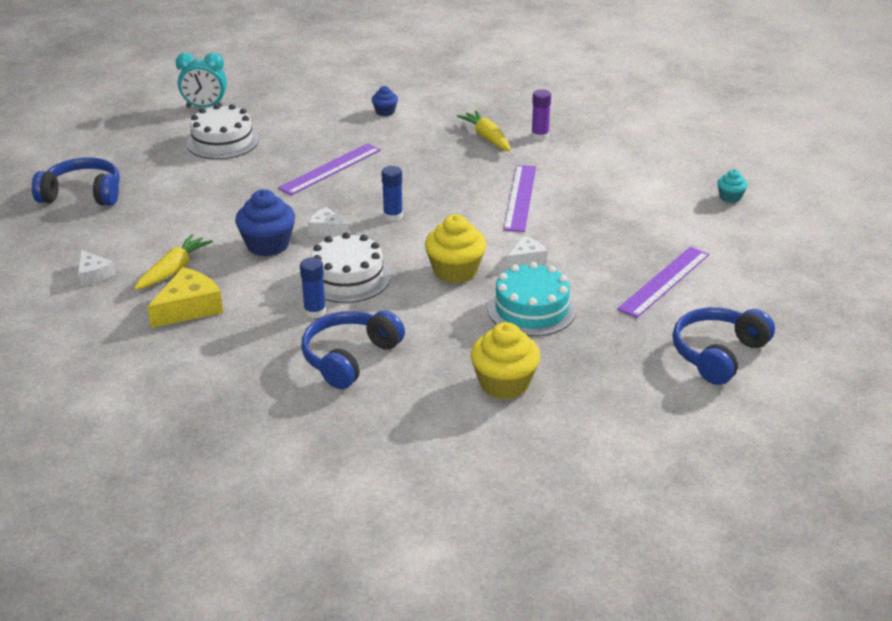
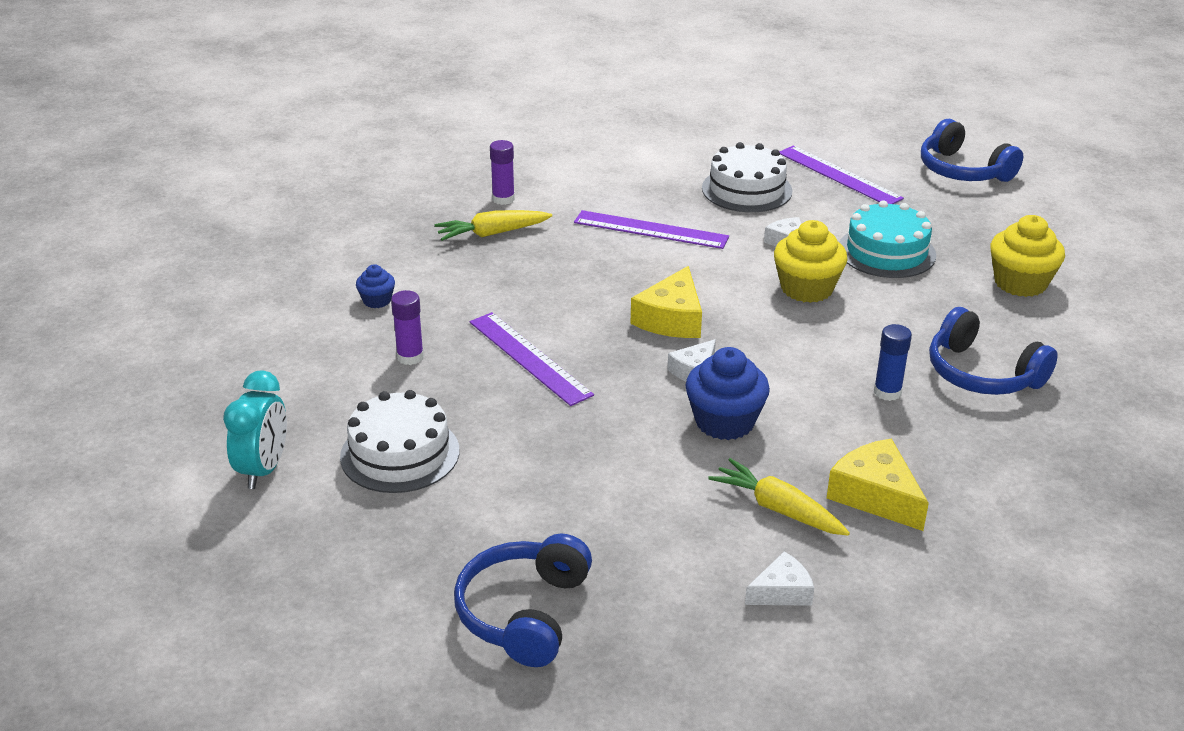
camera: 80 degrees left, 0 degrees up
white cake [311,232,391,303] -> white cake moved to [702,142,793,212]
blue glue stick [381,166,403,221] -> yellow cheese [631,266,702,338]
turquoise cupcake [717,169,747,203] -> none
none -> purple glue stick [391,290,424,365]

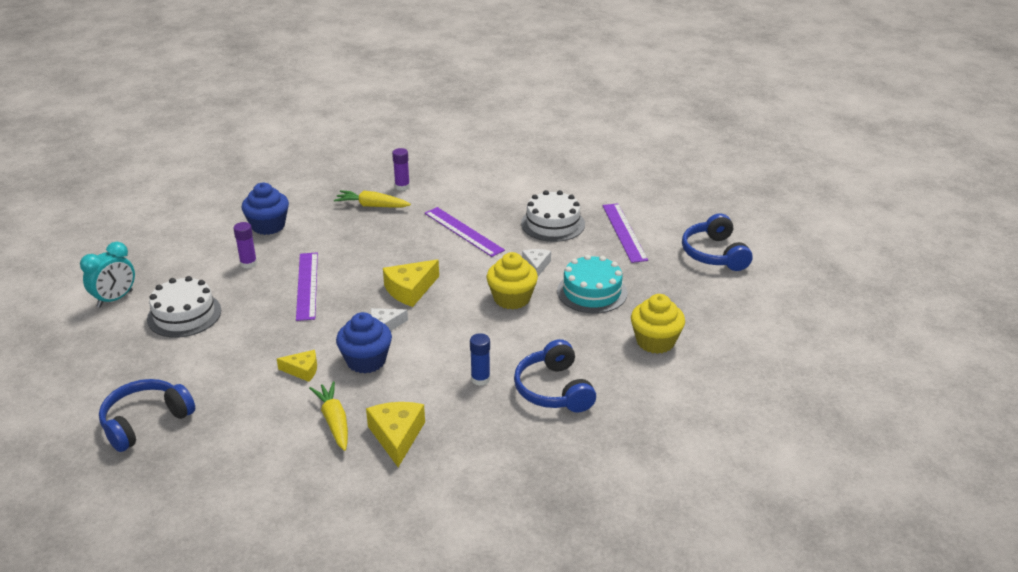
camera: 30 degrees right, 0 degrees up
blue cupcake [356,264,395,308] -> blue cupcake [242,183,289,235], size x1.89
white cheese [745,551,814,606] -> none
none -> yellow cheese [277,350,317,382]

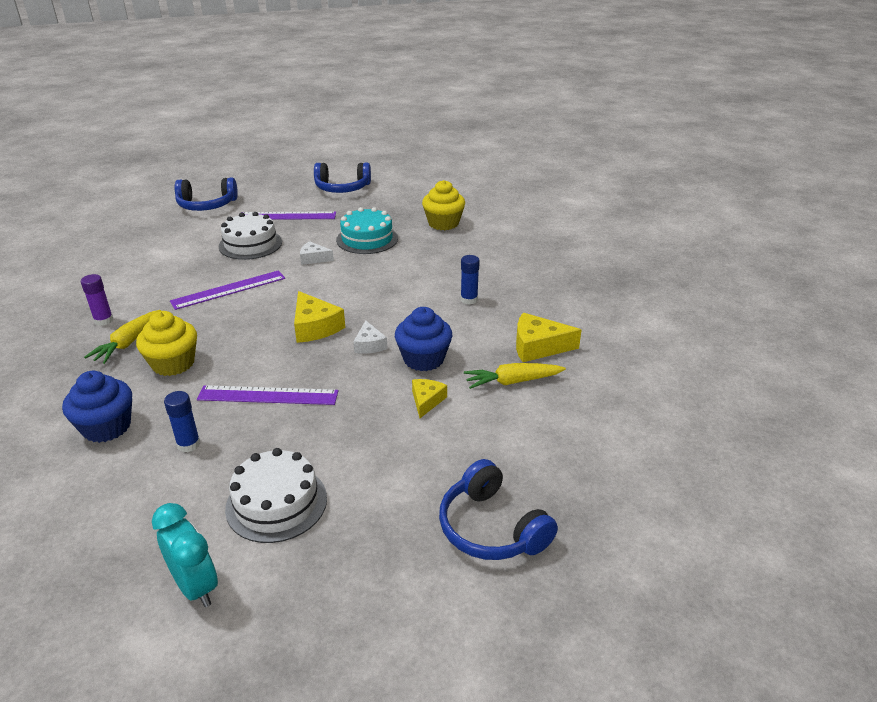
camera: 80 degrees left, 0 degrees up
purple glue stick [234,222,257,269] -> blue glue stick [164,391,200,452]
yellow cupcake [487,252,538,310] -> yellow cupcake moved to [136,311,197,376]
blue headphones [514,339,596,413] -> blue headphones moved to [175,178,238,211]

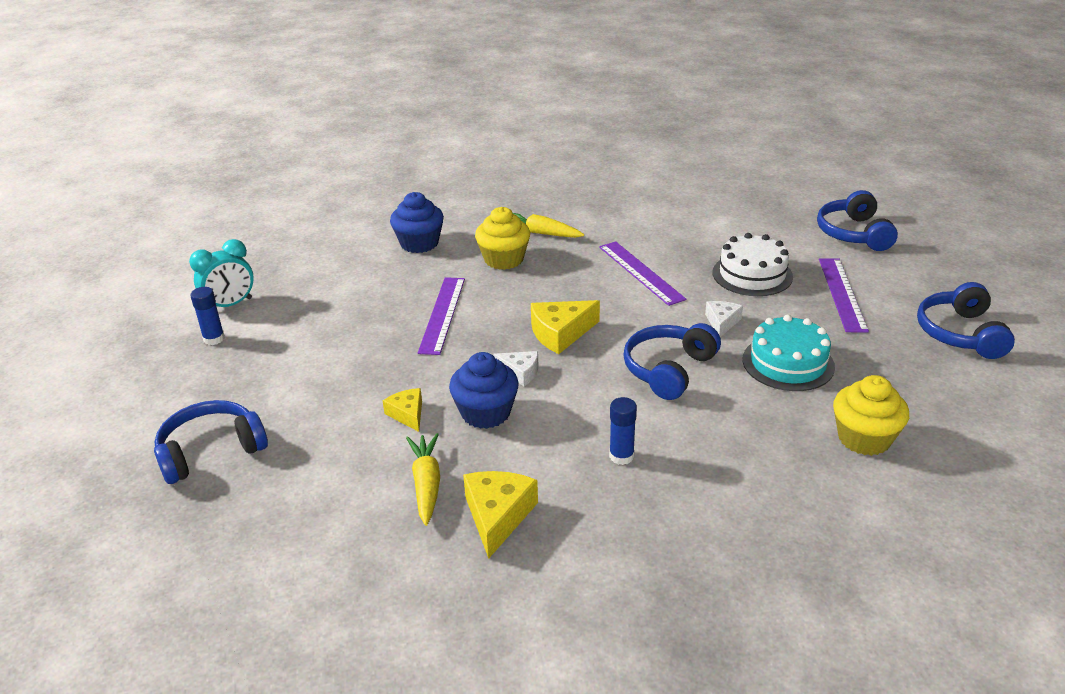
camera: 95 degrees right, 0 degrees up
purple glue stick [81,274,113,326] -> none
blue glue stick [164,391,200,452] -> blue glue stick moved to [190,287,225,345]
white cake [225,448,327,543] -> none
white cheese [353,320,388,354] -> white cheese turned 150 degrees counterclockwise [493,351,538,386]
yellow cheese [412,379,447,418] -> yellow cheese turned 135 degrees counterclockwise [383,388,422,432]
none -> blue headphones [623,323,721,400]

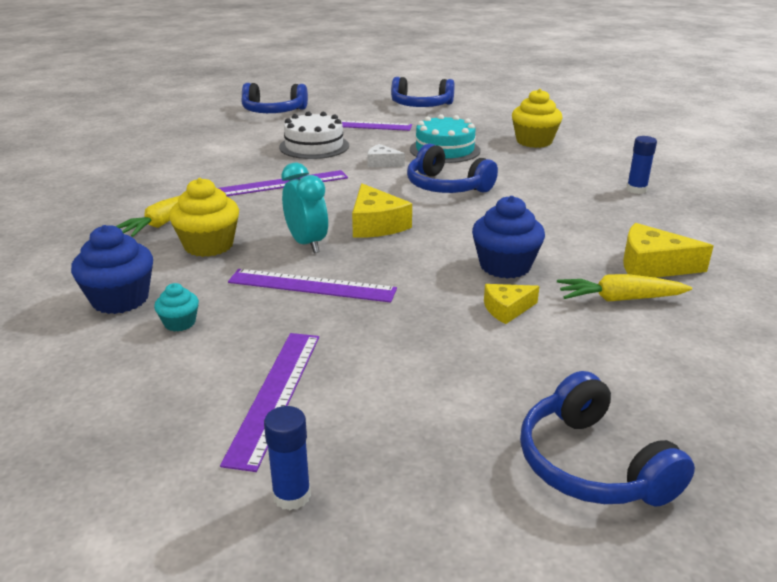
camera: 85 degrees left, 5 degrees down
turquoise clock [189,239,254,307] -> turquoise clock moved to [281,162,328,253]
white cheese [493,351,538,386] -> none
blue glue stick [609,397,637,465] -> blue glue stick moved to [627,136,657,194]
none -> turquoise cupcake [154,283,199,331]
none -> purple ruler [220,333,319,472]

